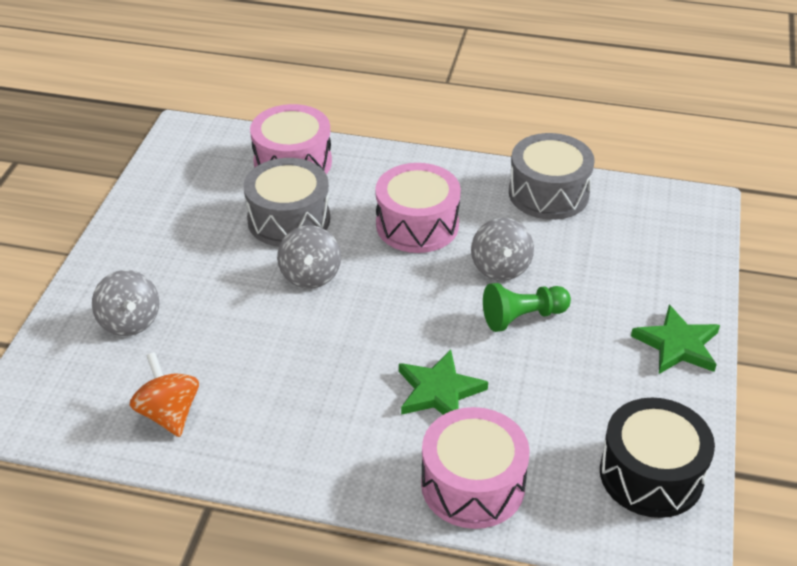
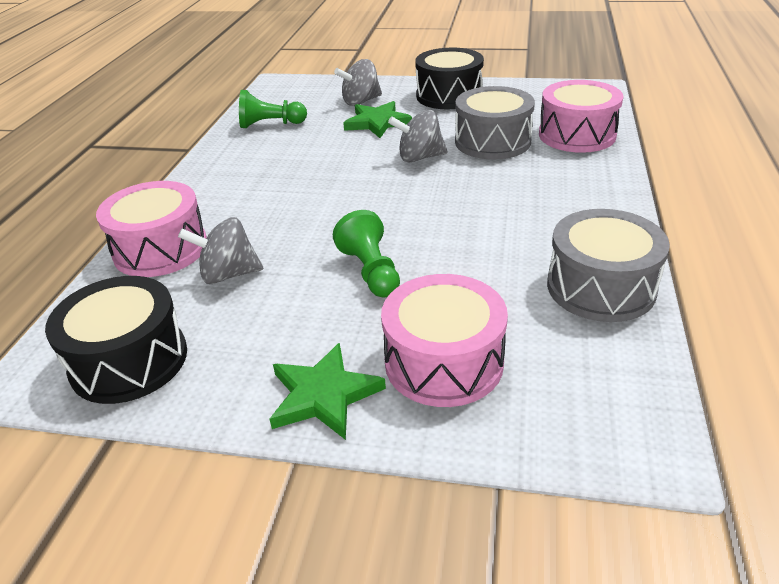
camera: 90 degrees right, 5 degrees down
orange spinning top [130,352,199,437] -> green pawn [239,90,307,128]
pink drum [375,163,461,253] -> pink drum moved to [381,274,508,407]
green star [399,350,488,415] -> green star moved to [343,101,412,138]
grey spinning top [471,218,534,281] -> grey spinning top moved to [178,217,264,284]
none -> black drum [415,48,484,109]

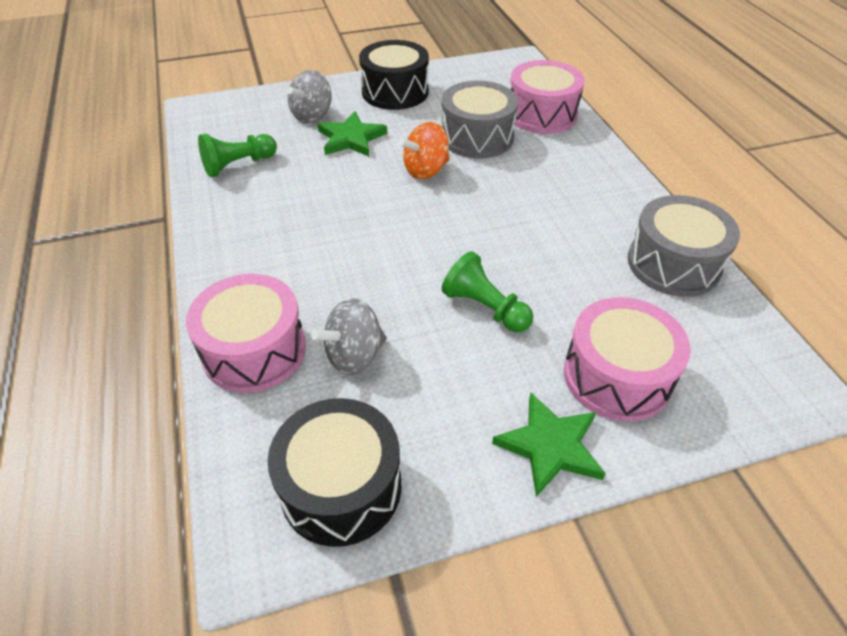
camera: 30 degrees left, 10 degrees up
grey spinning top [388,110,448,162] -> orange spinning top [399,122,450,179]

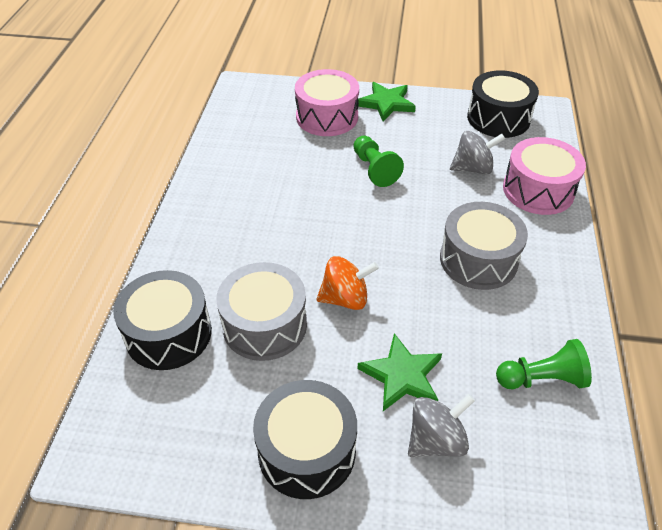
camera: 155 degrees left, 0 degrees up
pink drum [511,60,585,134] -> black drum [113,270,212,370]
grey drum [628,195,740,297] -> grey drum moved to [440,202,528,290]

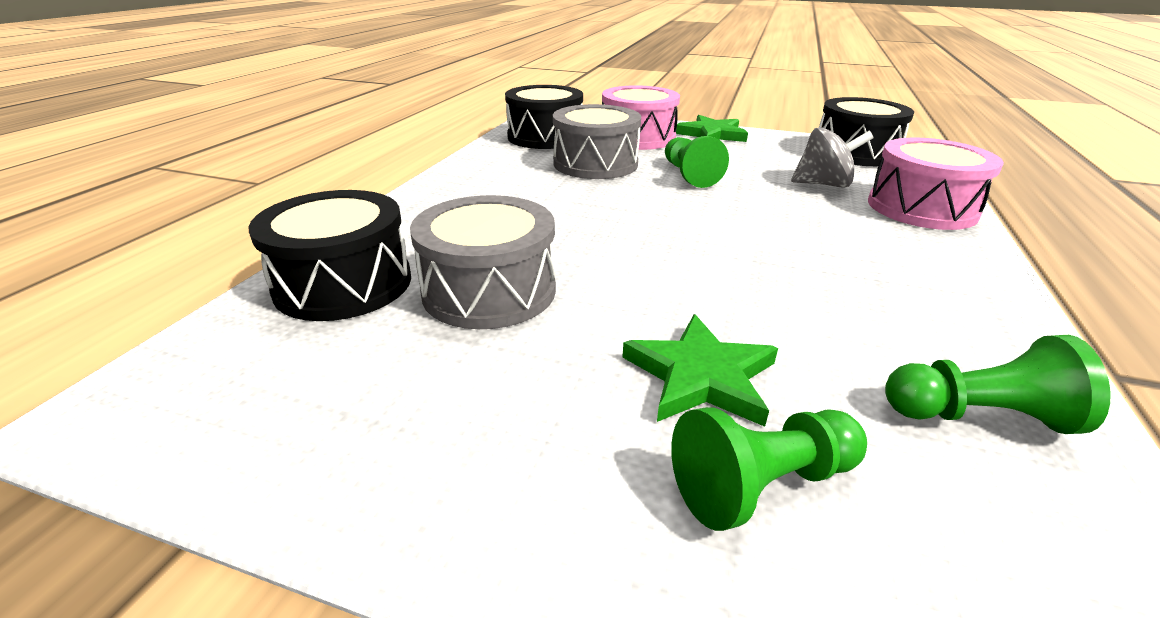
camera: 10 degrees right, 15 degrees down
black drum [253,380,357,499] -> black drum moved to [505,85,583,149]
orange spinning top [317,256,379,310] -> none
grey spinning top [408,394,475,457] -> green pawn [671,407,867,531]
grey drum [440,202,528,290] -> grey drum moved to [553,104,641,179]

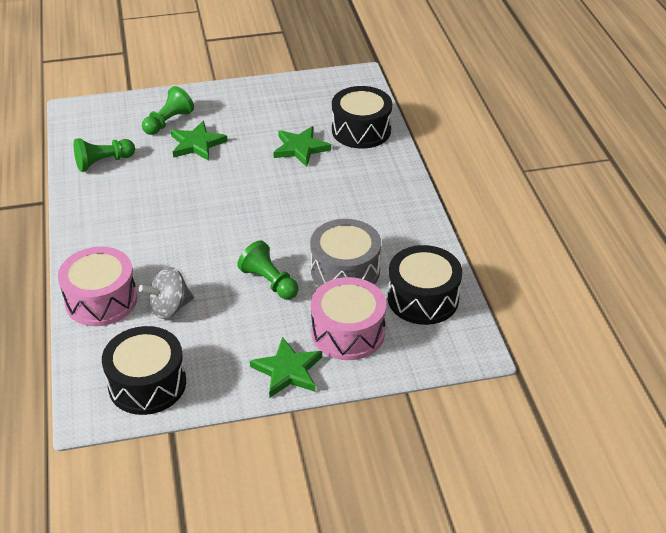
camera: 150 degrees right, 10 degrees up
grey drum [410,195,556,329] -> green star [273,126,331,167]

